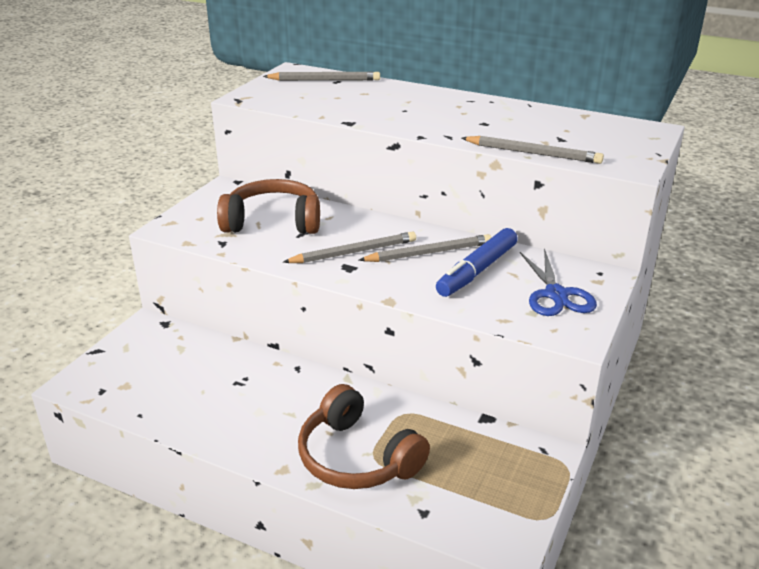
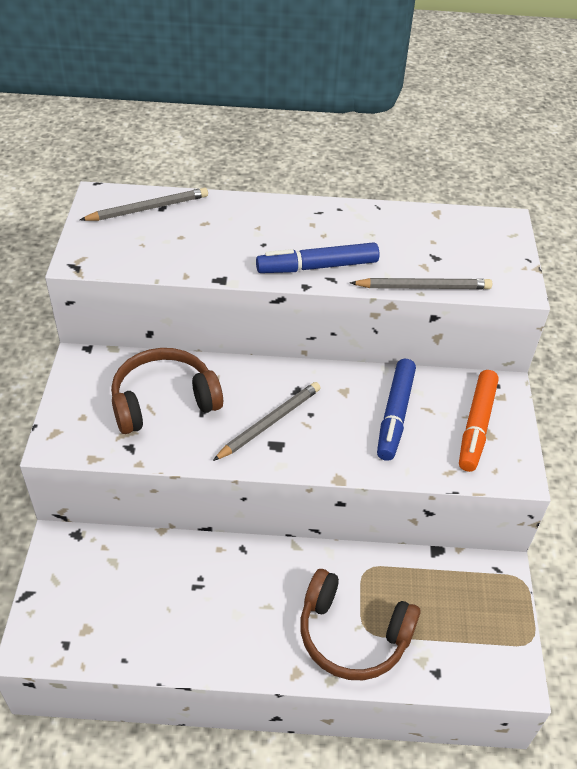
camera: 25 degrees left, 15 degrees up
grey pencil [359,234,492,262] -> none
blue scissors [520,248,597,316] -> orange marker [459,370,499,472]
none -> blue marker [256,242,380,273]

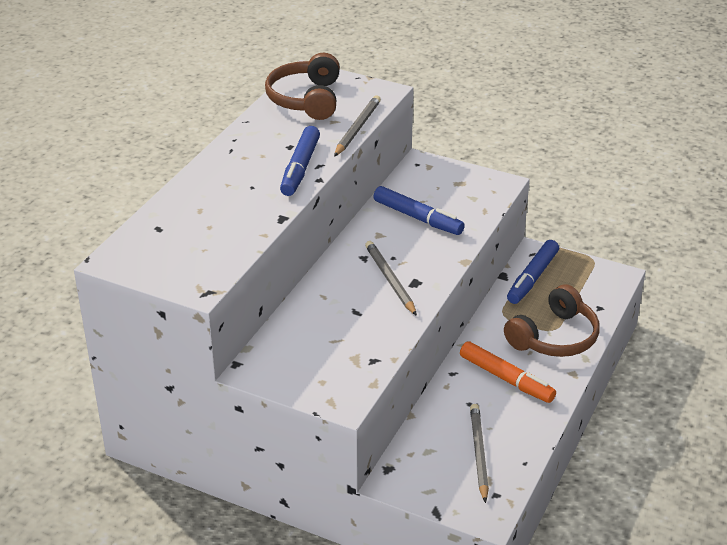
camera: 65 degrees left, 10 degrees down
grey pencil [80,188,208,221] -> grey pencil moved to [470,404,489,503]
brown headphones [111,348,223,434] -> brown headphones moved to [265,53,340,120]
orange marker [459,370,499,472] -> orange marker moved to [460,341,556,403]
none -> blue marker [507,240,559,304]

